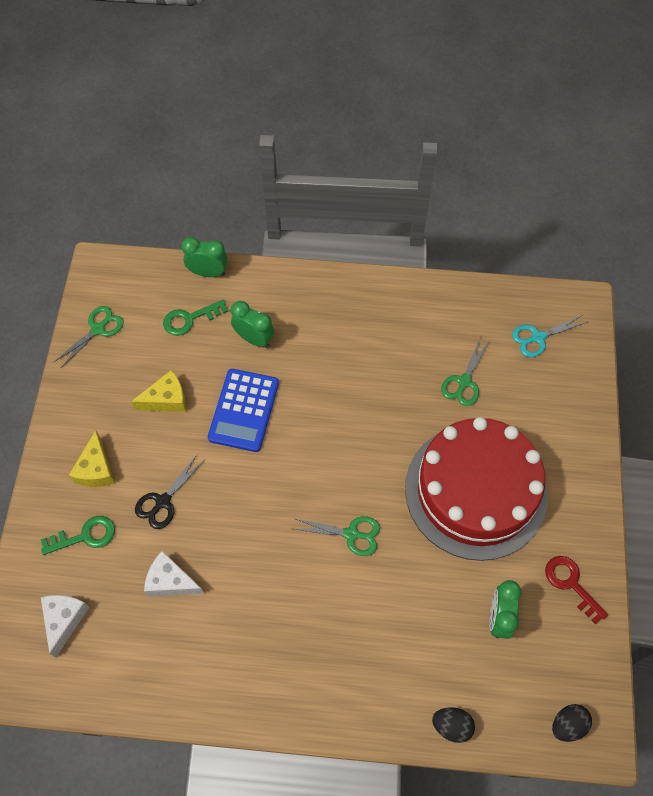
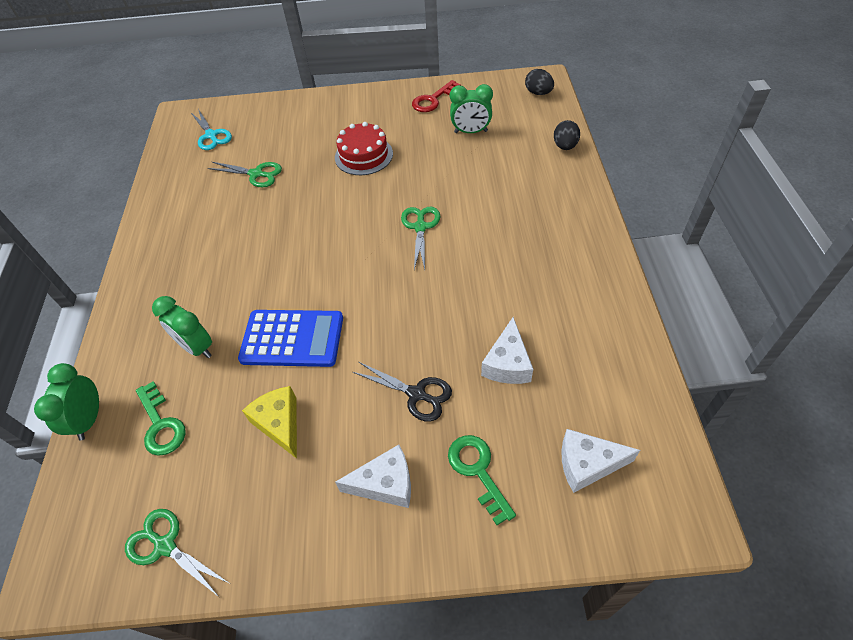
camera: 95 degrees left, 10 degrees down
yellow cheese [69,430,115,487] -> white cheese [335,445,411,508]
green clock [231,301,275,348] -> green clock turned 75 degrees counterclockwise [152,296,212,358]
red cake [405,417,548,561] -> red cake [335,122,393,175], size x0.47

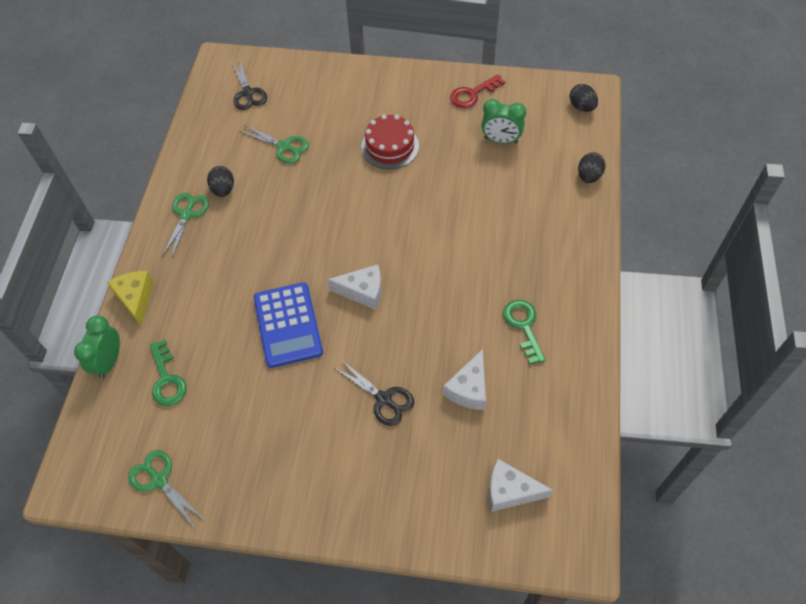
camera: 10 degrees right, 5 degrees up
green clock [152,296,212,358] -> none
turquoise scissors [191,109,232,150] -> black scissors [231,59,267,110]
blue calculator [238,310,343,367] -> blue calculator turned 60 degrees clockwise [254,282,323,368]
yellow cheese [242,386,297,459] -> yellow cheese moved to [107,271,154,326]
white cheese [335,445,411,508] -> white cheese moved to [327,264,382,310]
green scissors [401,207,441,269] -> green scissors moved to [162,193,209,259]
green key [448,435,516,525] -> green key moved to [503,300,546,364]
none -> black egg [207,166,234,197]

